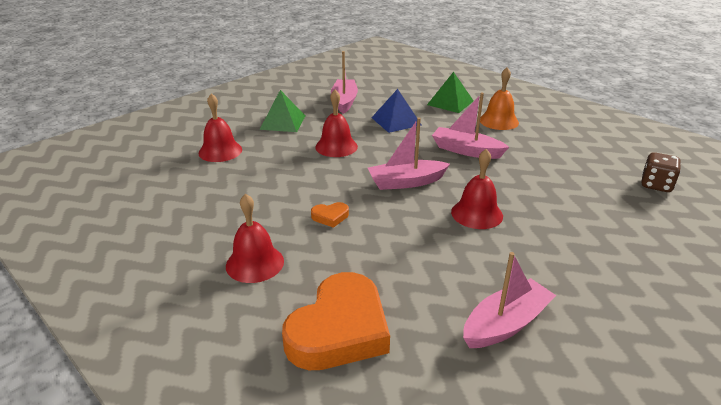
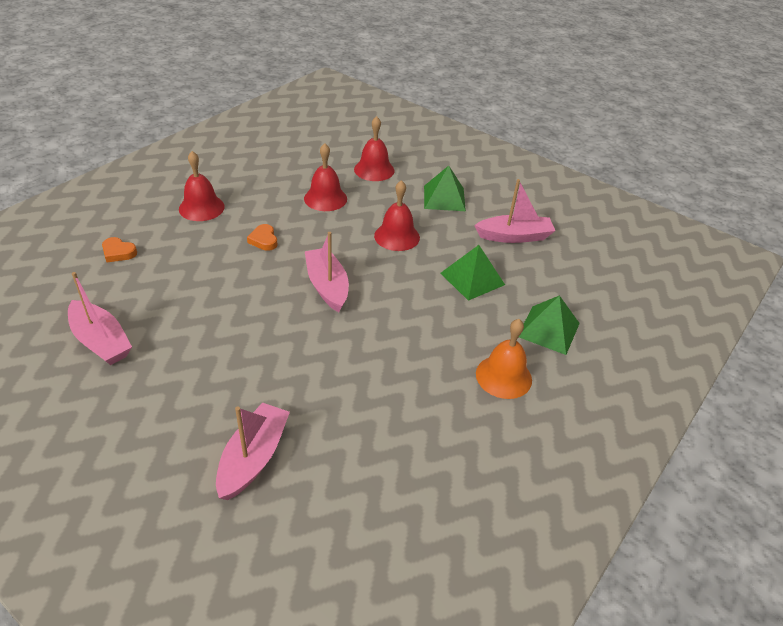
camera: 80 degrees right, 10 degrees up
orange heart [282,272,390,370] -> orange heart [102,237,137,262], size x0.41
blue pyramid [372,89,421,133] -> green pyramid [441,245,505,301]
pink boat [432,92,509,159] -> pink boat moved to [216,402,290,500]
red bell [451,149,503,229] -> red bell moved to [304,143,347,211]
brown dice [642,152,681,192] -> none

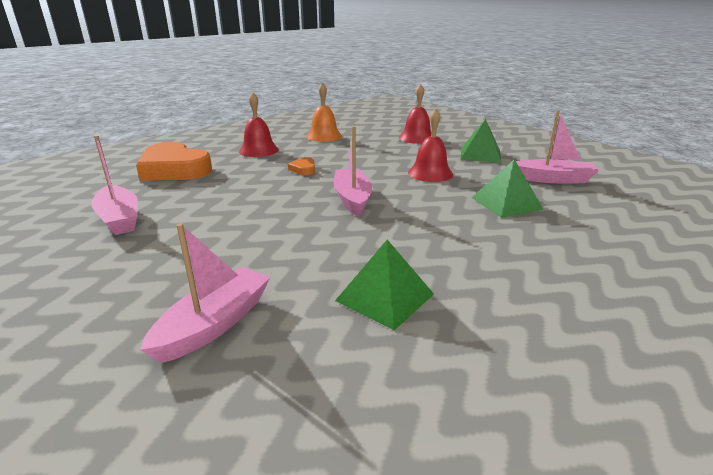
camera: 15 degrees right, 15 degrees down
orange heart [102,237,137,262] -> orange heart [136,142,212,181], size x2.42
red bell [304,143,347,211] -> none
orange bell [476,319,532,399] -> orange bell moved to [306,82,342,142]
green pyramid [519,295,580,355] -> green pyramid moved to [335,240,434,330]

